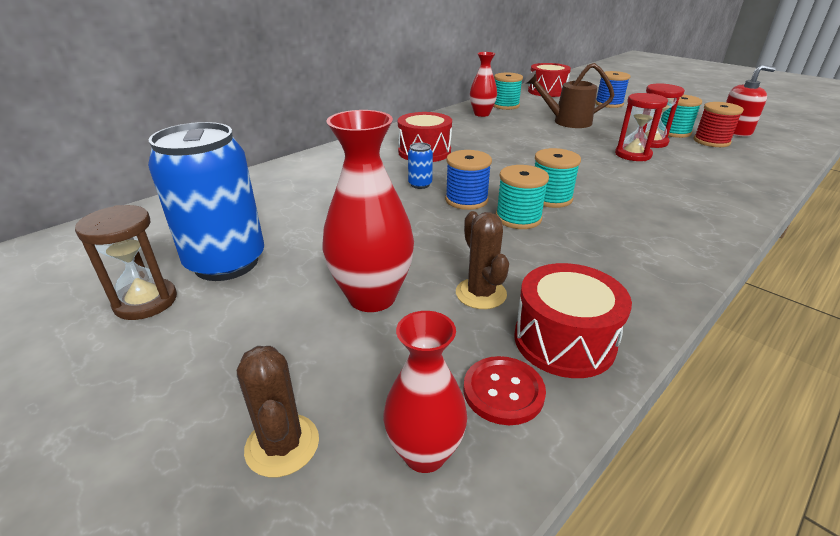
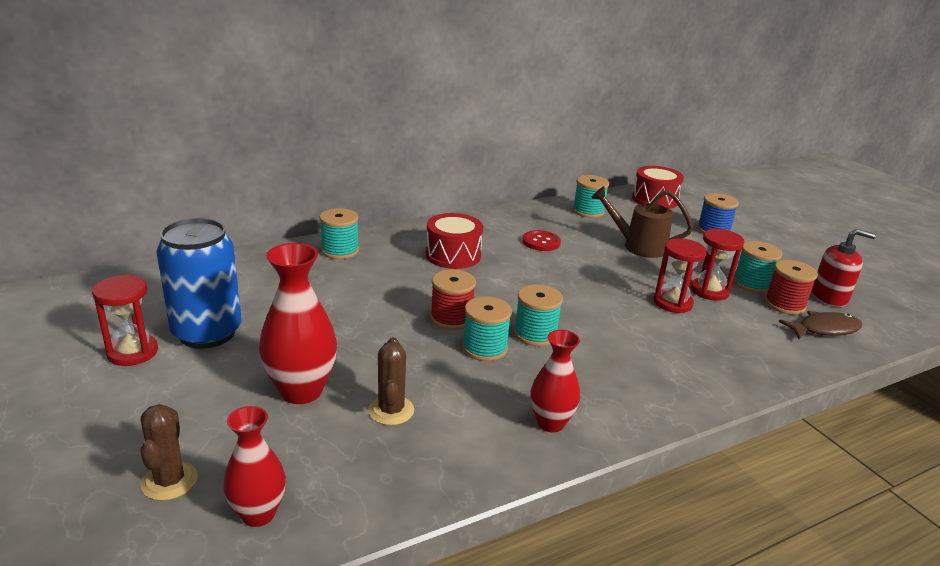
camera: 15 degrees right, 5 degrees down
brown hourglass [75,205,177,320] -> red hourglass [92,275,158,366]
blue can [408,142,433,189] -> none
blue spool [445,150,492,210] -> red spool [430,269,476,330]
red button [463,356,546,425] -> red button moved to [522,230,561,251]
red vase [470,52,497,117] -> red vase moved to [530,330,580,433]
red drum [514,263,632,378] -> none
none -> turquoise spool [320,208,359,259]
none -> brown fish [778,311,862,339]

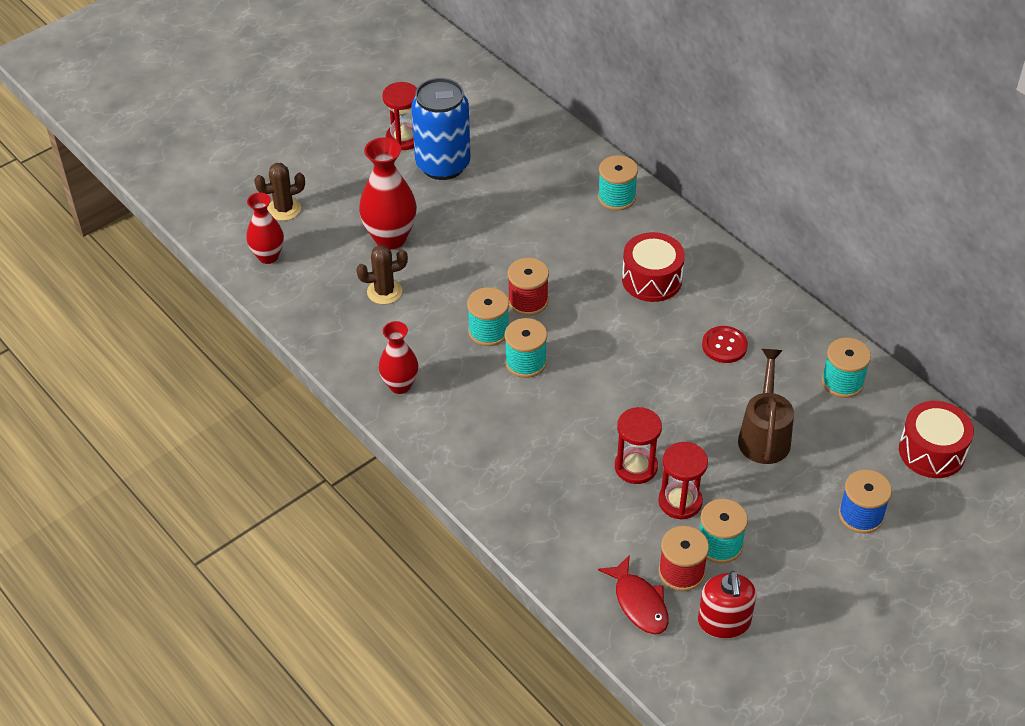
camera: 80 degrees right, 20 degrees up
brown fish [778,311,862,339] -> red fish [598,555,669,635]

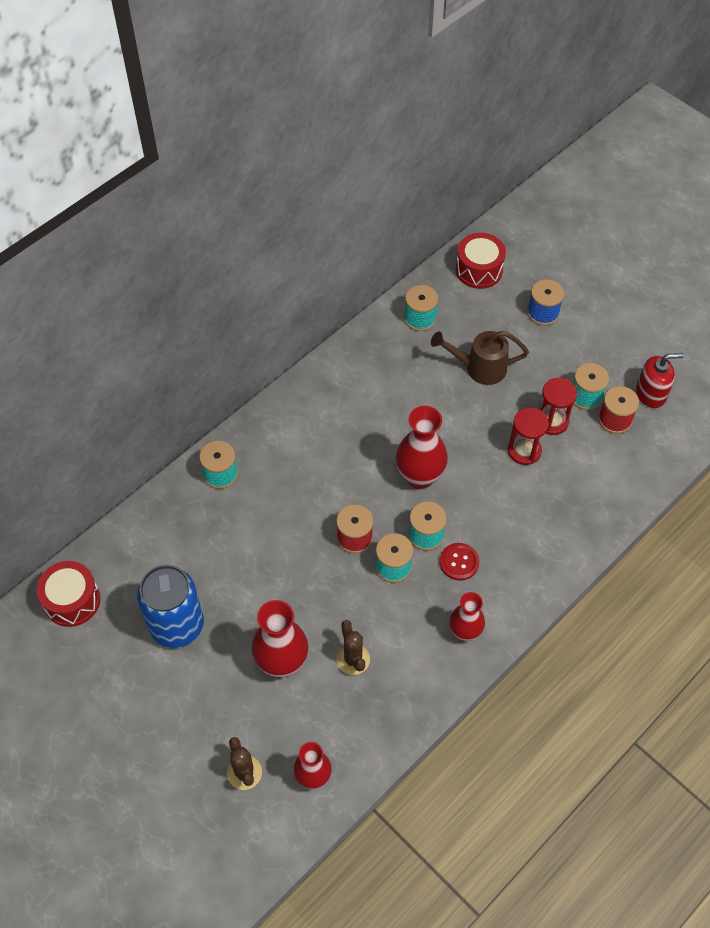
camera: 95 degrees left, 10 degrees up
red hourglass [382,82,417,150] -> none
red fish [598,555,669,635] -> none
red drum [622,232,685,302] -> red drum moved to [37,561,100,627]
red button [702,326,748,363] -> red button moved to [440,543,479,581]
none -> red vase [396,406,448,489]

